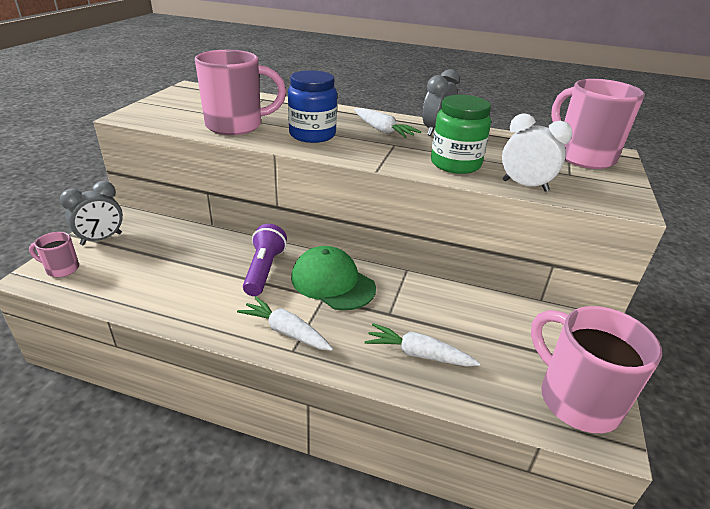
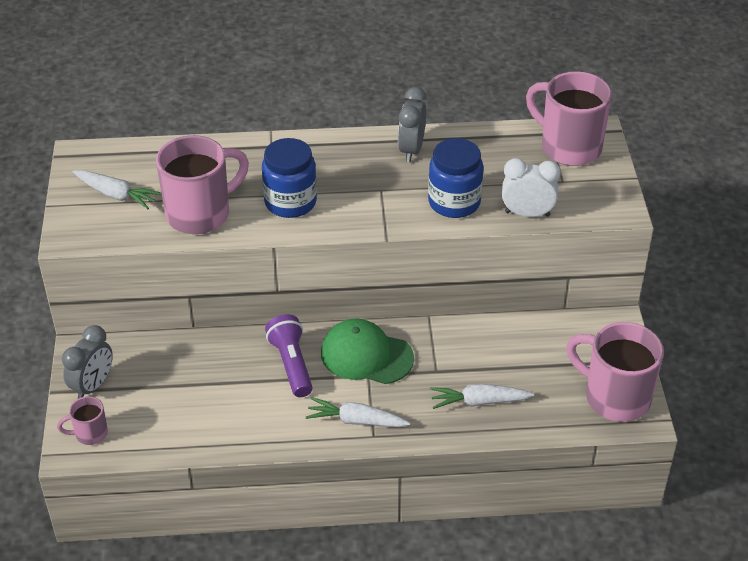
camera: 20 degrees left, 10 degrees up
white carrot [354,108,421,138] -> white carrot moved to [73,170,162,209]
green jar [431,95,491,174] -> blue jar [428,138,483,218]

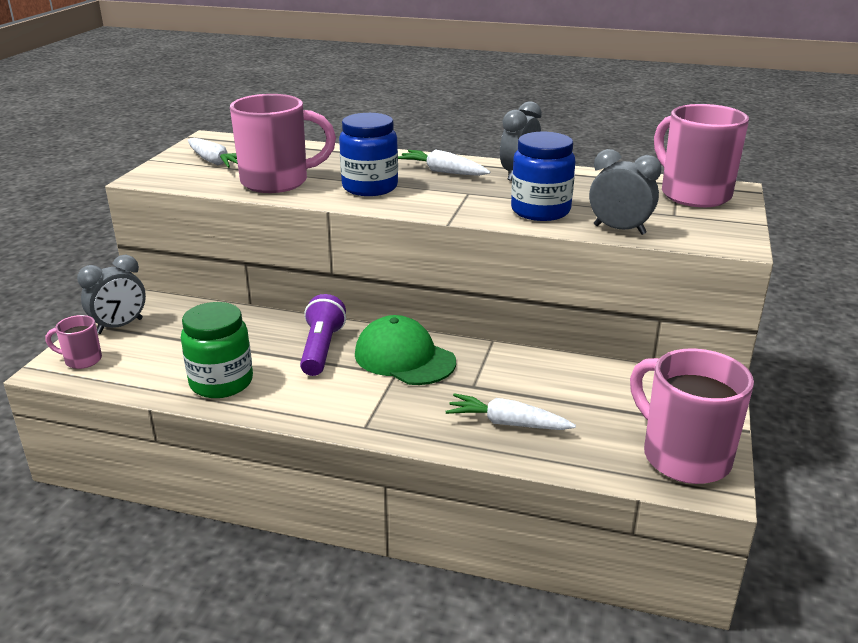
camera: 20 degrees right, 15 degrees down
white carrot [306,397,410,427] -> white carrot moved to [398,149,490,176]
white clock [502,158,561,217] -> grey clock [589,149,662,235]
none -> green jar [181,302,253,398]

